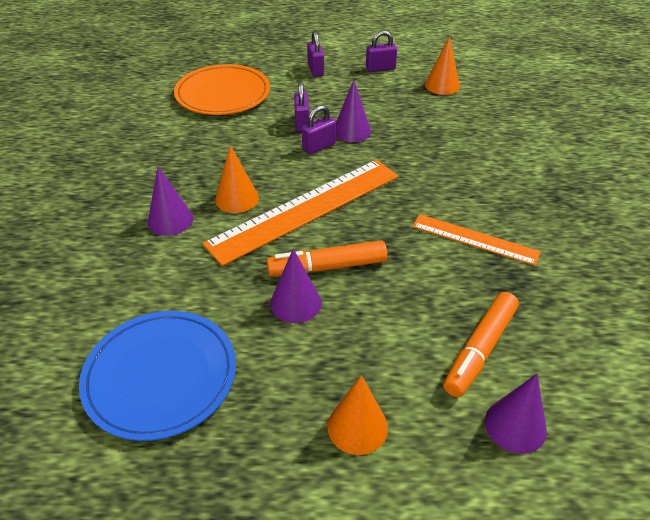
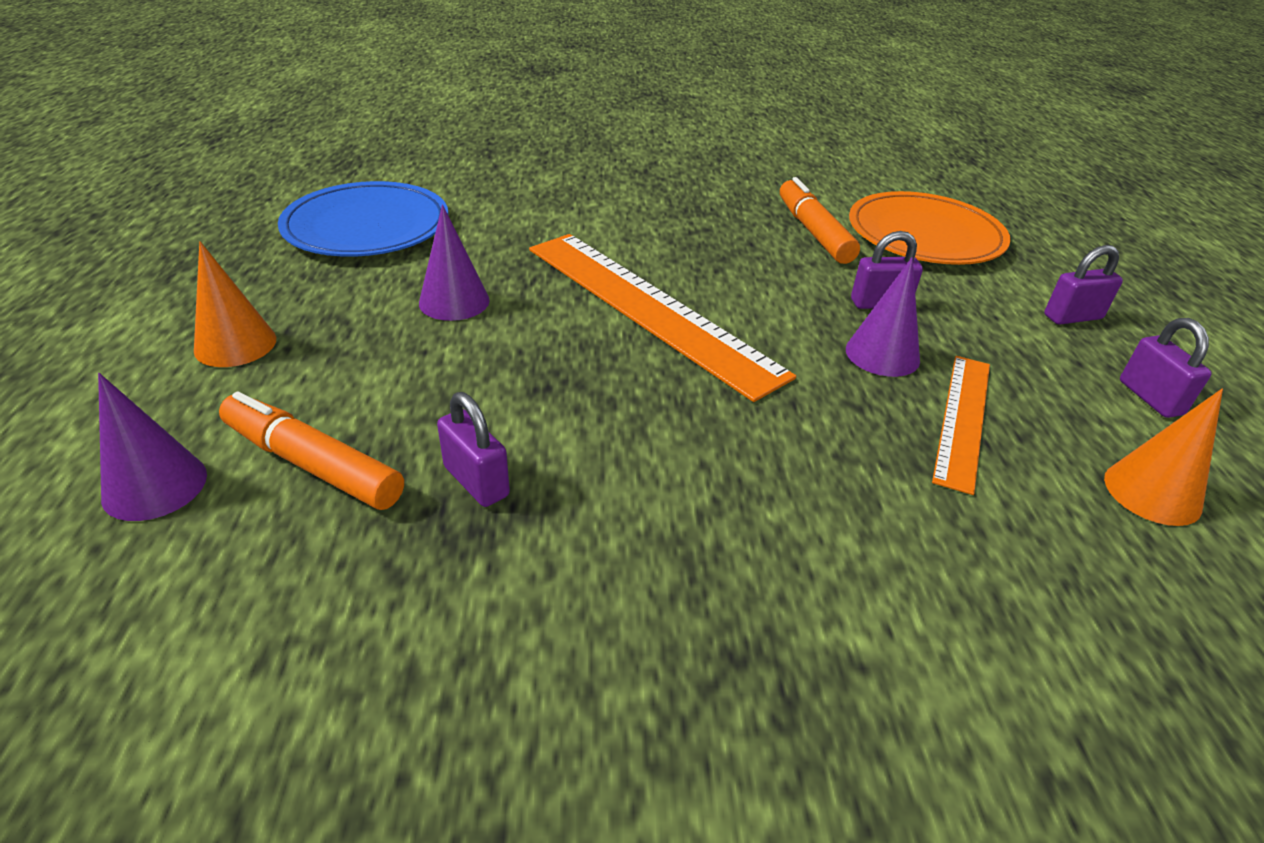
camera: 85 degrees right, 5 degrees down
purple cone [148,167,193,236] -> none
orange cone [215,145,259,213] -> none
orange marker [267,241,387,276] -> orange marker moved to [780,177,860,264]
purple padlock [302,105,336,155] -> purple padlock moved to [437,392,510,507]
orange ruler [412,214,541,266] -> orange ruler moved to [932,356,990,495]

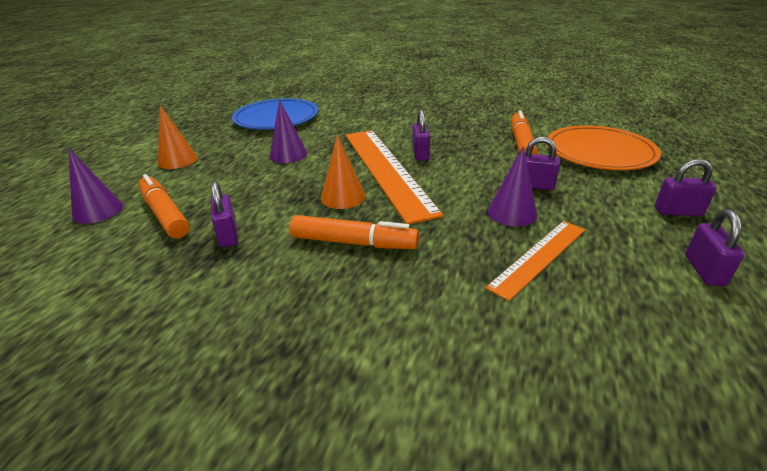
camera: 25 degrees right, 5 degrees down
orange cone [1104,389,1223,526] -> orange cone moved to [321,134,365,209]
none -> orange marker [290,215,419,249]
none -> purple padlock [412,110,430,161]

